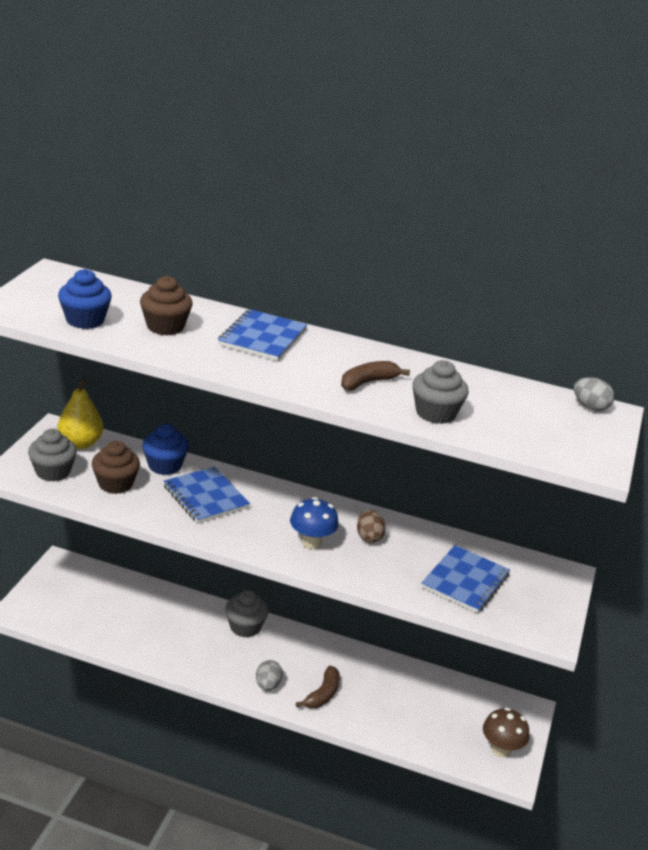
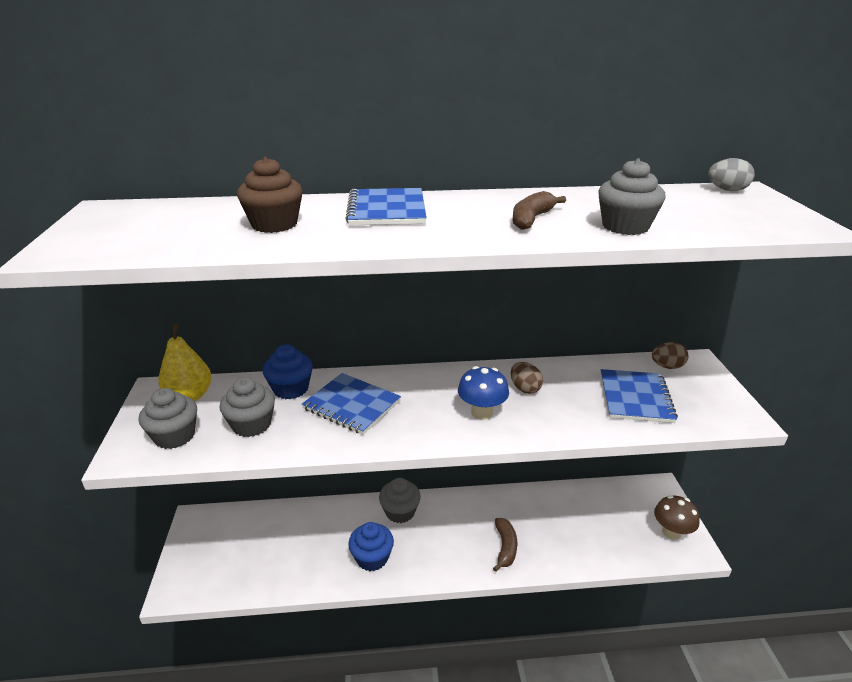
camera: 20 degrees left, 0 degrees up
blue cupcake [58,269,112,329] -> blue cupcake moved to [348,522,394,571]
brown cupcake [92,441,140,494] -> grey cupcake [220,377,275,437]
grey egg [256,660,283,691] -> none
none -> brown egg [652,342,688,369]

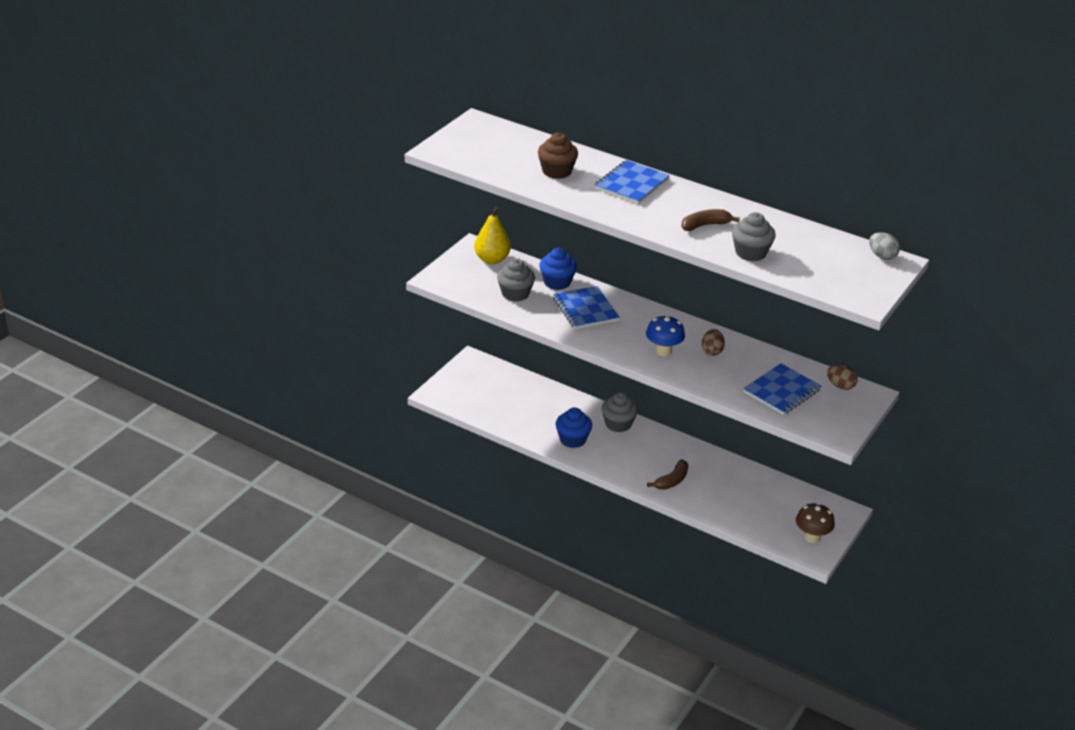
camera: 35 degrees right, 5 degrees up
grey cupcake [139,388,197,449] -> none

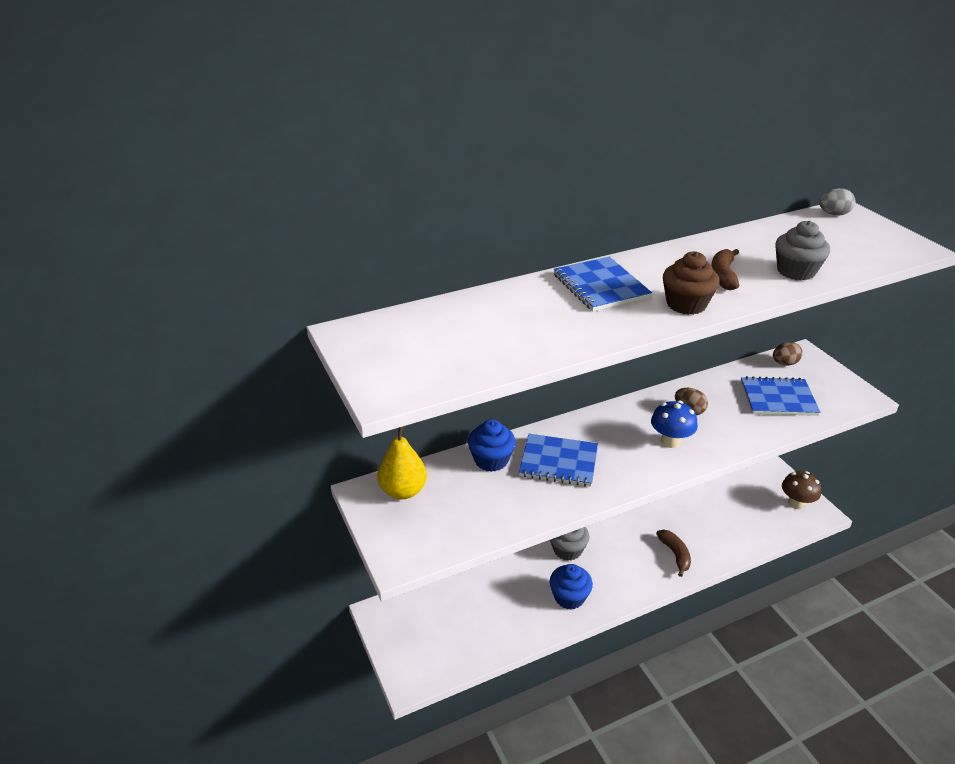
camera: 55 degrees left, 0 degrees up
grey cupcake [497,259,535,302] -> none
brown cupcake [538,133,578,179] -> brown cupcake moved to [663,251,720,315]
blue notebook [743,363,821,415] -> blue notebook turned 75 degrees counterclockwise [741,376,820,416]

